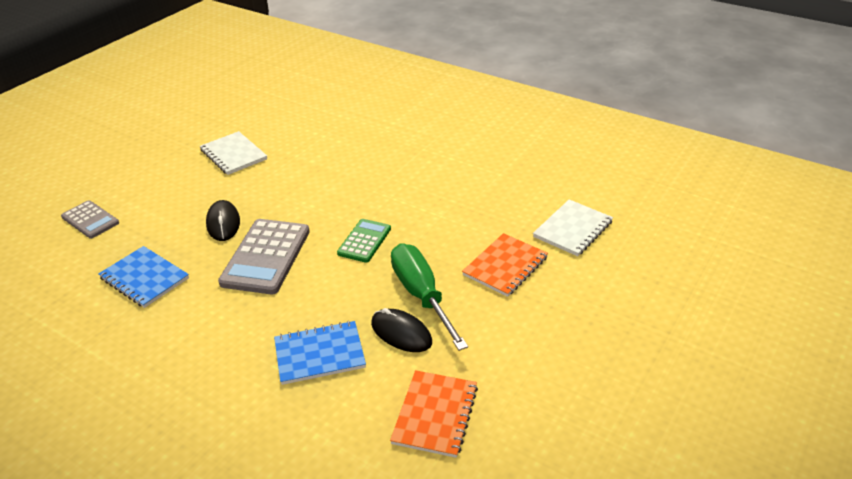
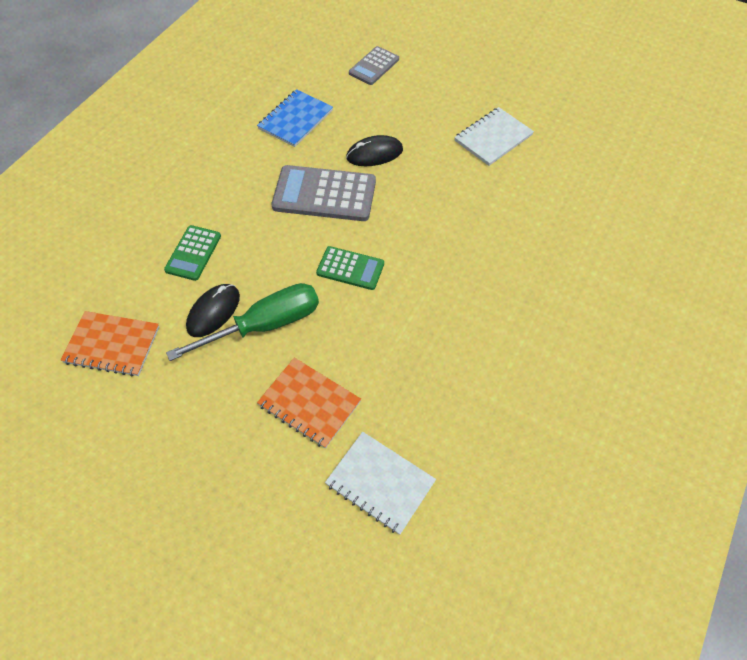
camera: 85 degrees right, 20 degrees up
blue notebook [274,321,366,385] -> green calculator [164,225,221,281]

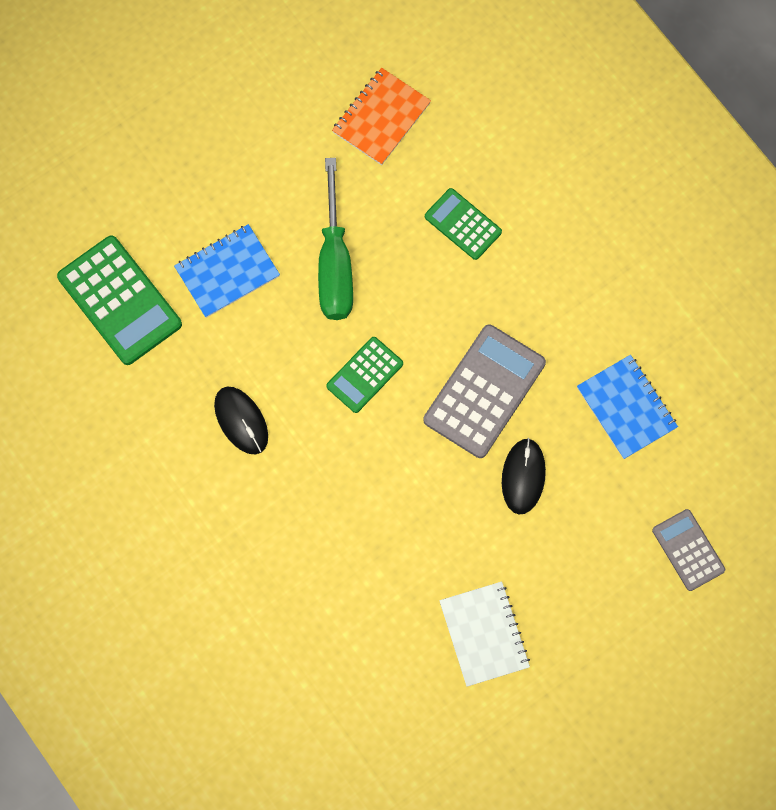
camera: 115 degrees right, 15 degrees up
black mouse [186,284,240,337] -> black mouse moved to [214,387,268,455]
orange notebook [257,357,361,448] -> blue notebook [174,224,280,318]
white notebook [325,432,436,535] -> green calculator [57,235,182,365]

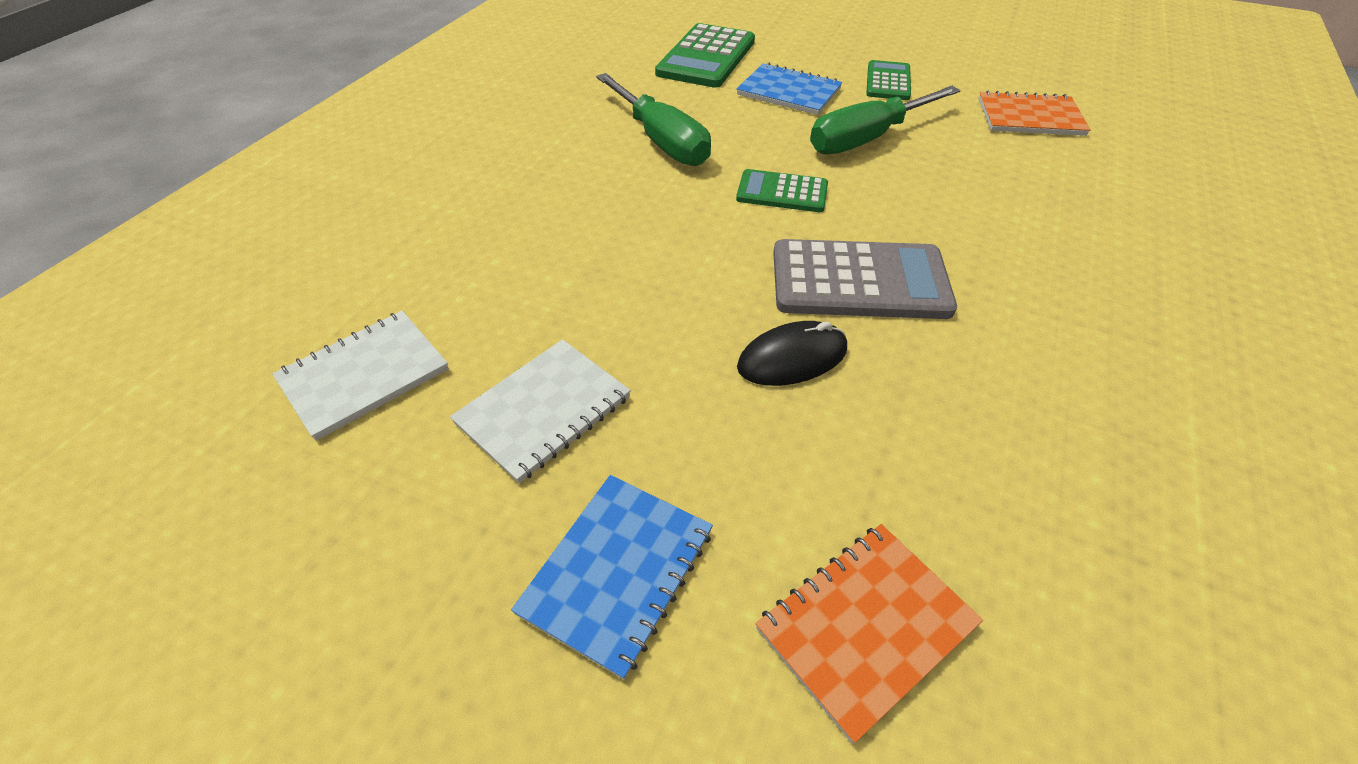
camera: 60 degrees right, 25 degrees down
black mouse [214,387,268,455] -> green screwdriver [596,73,711,166]
green calculator [425,188,502,260] -> green calculator moved to [866,60,911,100]
blue notebook [577,355,678,459] -> blue notebook moved to [511,475,713,680]
grey calculator [652,509,725,591] -> orange notebook [755,524,983,744]
none -> white notebook [272,311,449,441]

